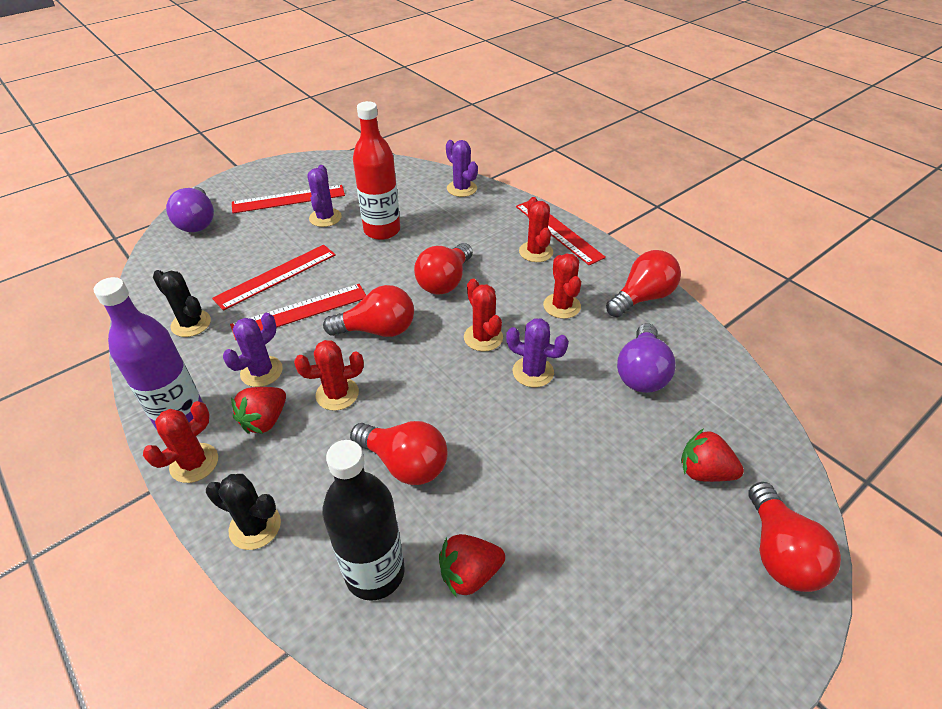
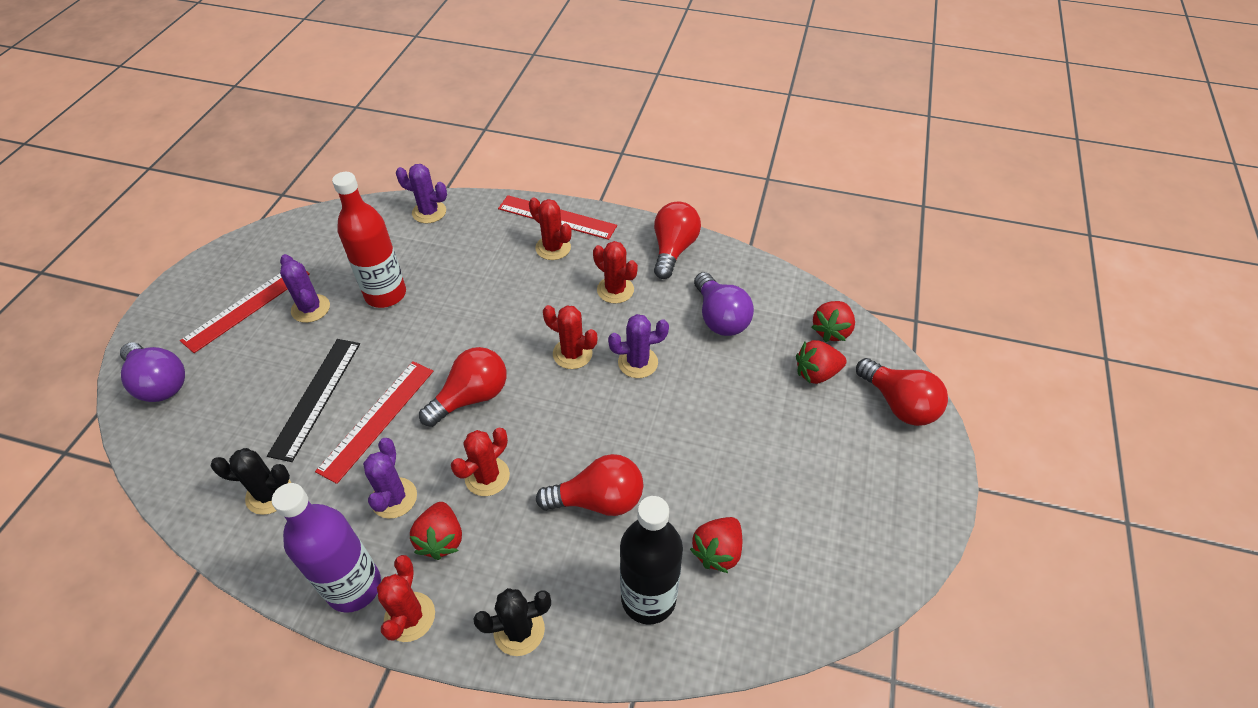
camera: 35 degrees left, 5 degrees up
red ruler [212,245,336,311] -> black ruler [267,339,360,462]
red light bulb [414,243,473,294] -> none
none -> red strawberry [811,301,855,342]

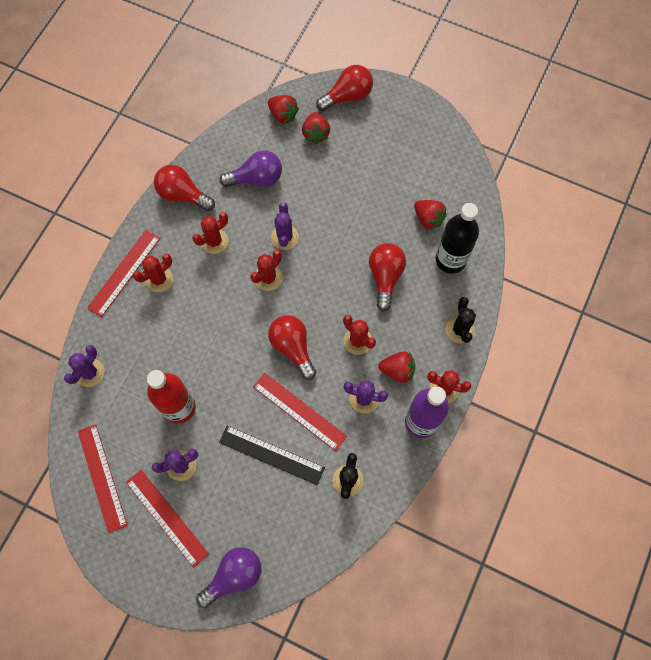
camera: 80 degrees left, 20 degrees up
none -> red ruler [78,424,128,533]

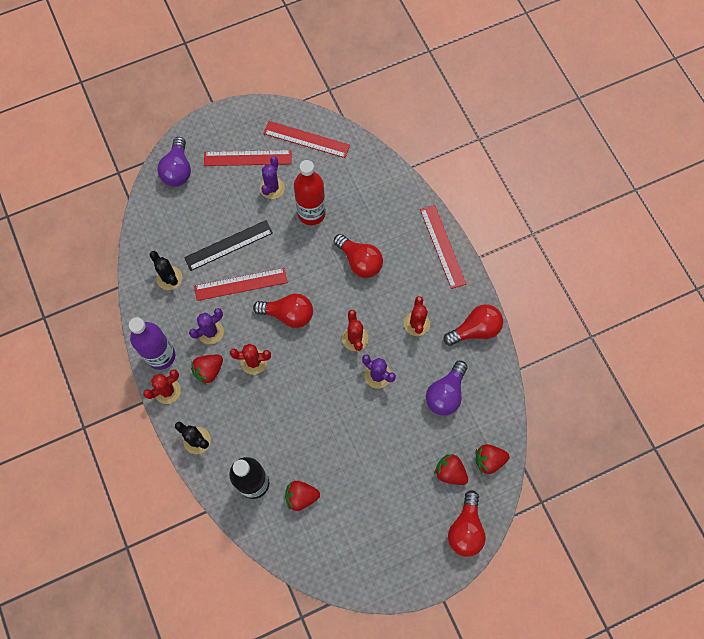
camera: 130 degrees right, 0 degrees up
purple cactus [64,345,105,387] -> none
red cactus [133,254,173,292] -> none
red light bulb [369,243,406,312] -> red light bulb moved to [334,234,383,278]

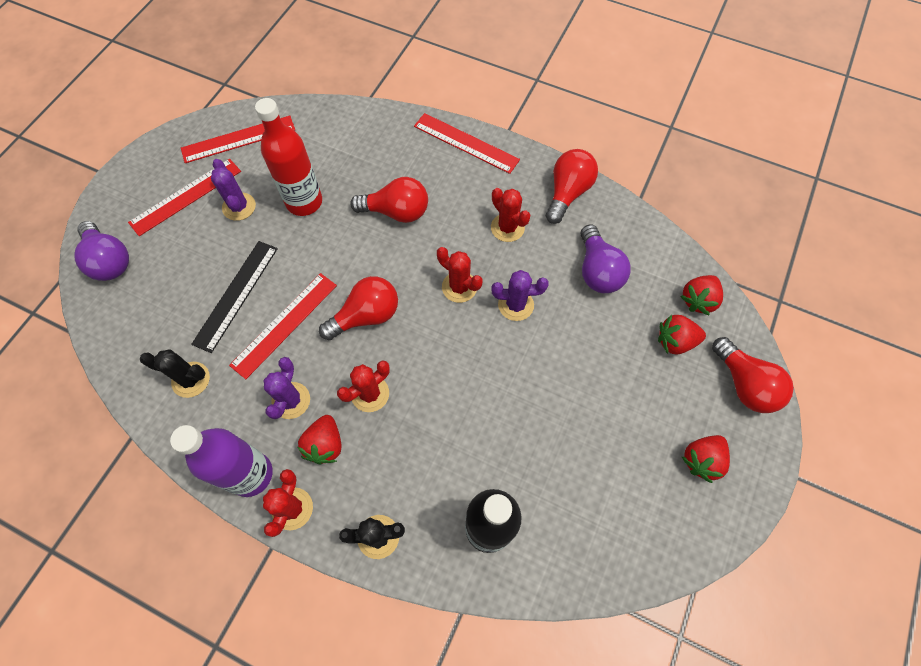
camera: 40 degrees left, 5 degrees down
red strawberry [285,481,320,511] -> red strawberry moved to [682,435,730,483]

